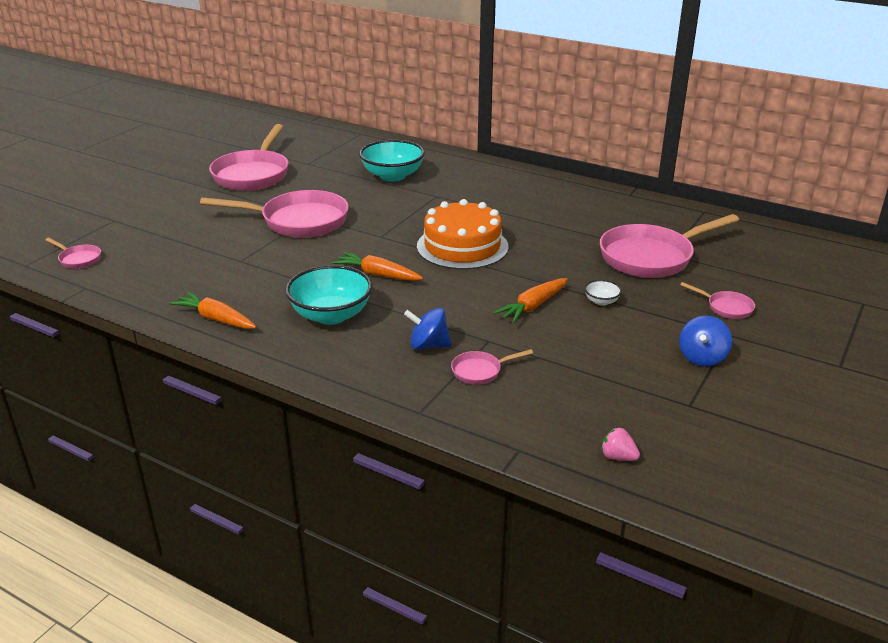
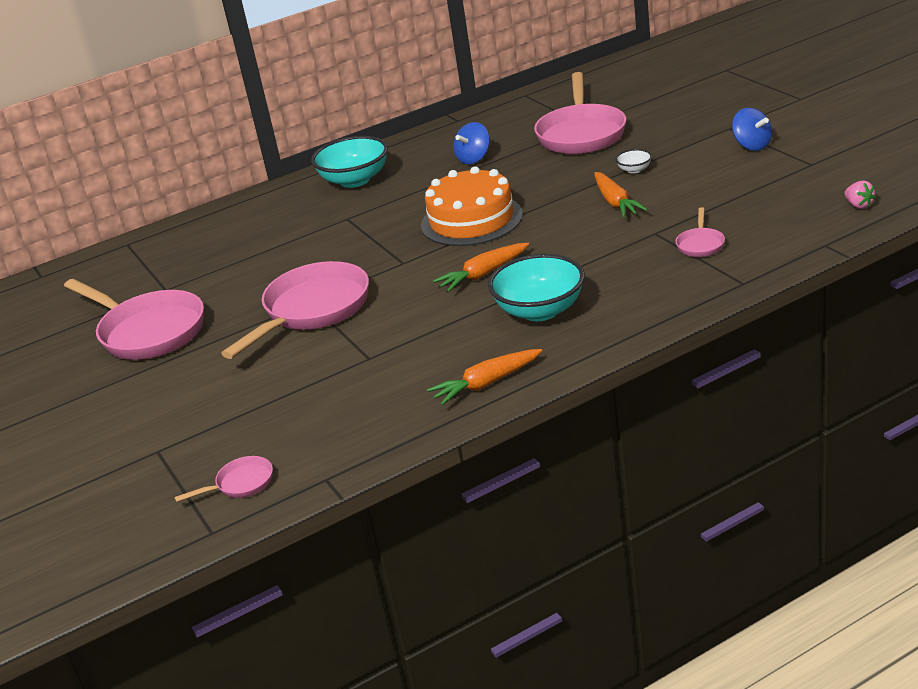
camera: 55 degrees left, 0 degrees up
turquoise bowl [359,140,425,182] -> turquoise bowl moved to [311,136,388,188]
blue spinning top [404,308,451,350] -> blue spinning top moved to [453,122,490,164]
pink strawberry [601,427,640,461] -> pink strawberry turned 90 degrees counterclockwise [844,180,876,209]
pink pan [680,282,755,319] -> none

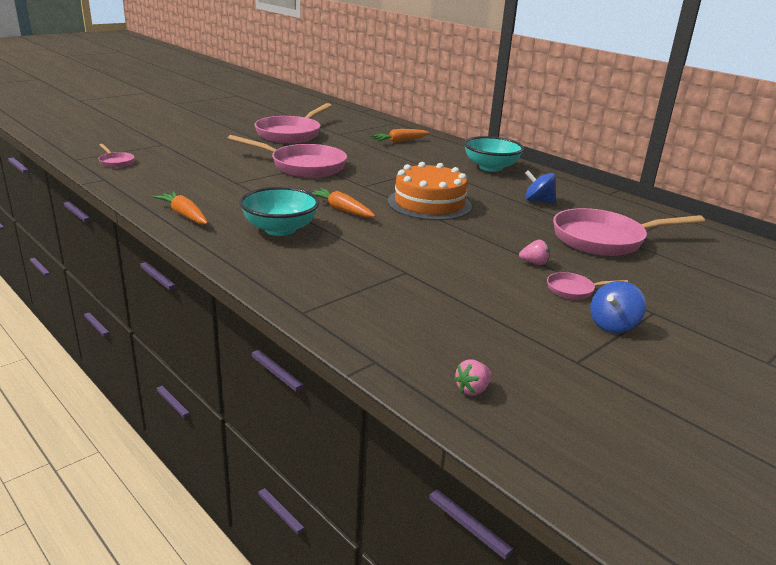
camera: 70 degrees right, 5 degrees down
orange carrot [594,172,648,218] -> orange carrot moved to [370,129,430,143]
white bowl [615,149,652,174] -> pink strawberry [519,239,550,265]
pink pan [675,207,725,257] -> pink pan moved to [547,272,628,300]

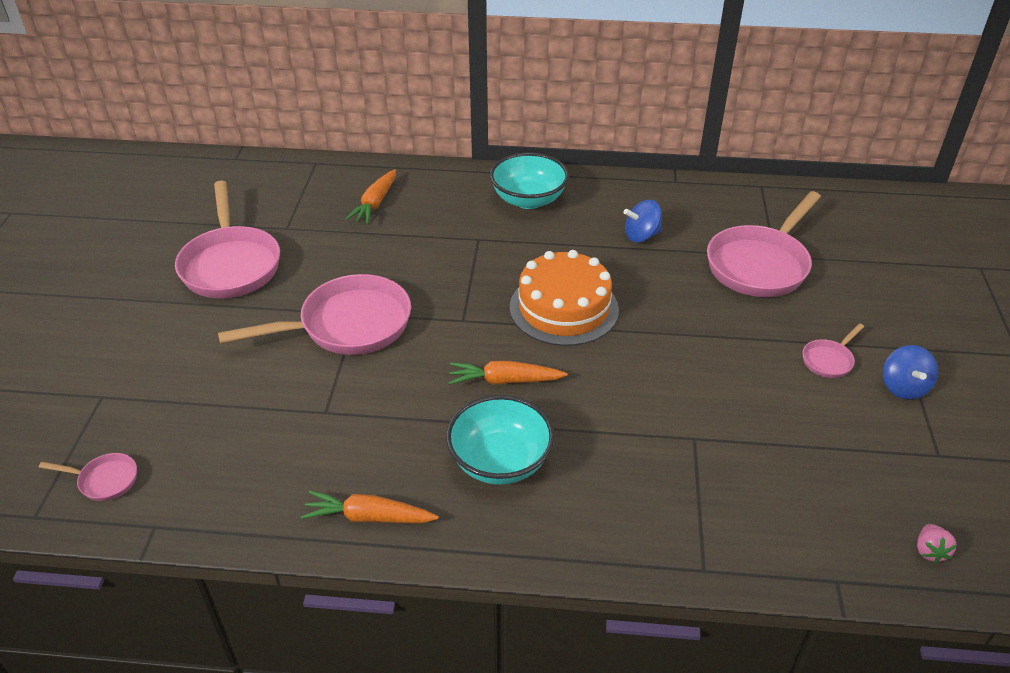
camera: 40 degrees left, 15 degrees up
pink strawberry [519,239,550,265] -> none

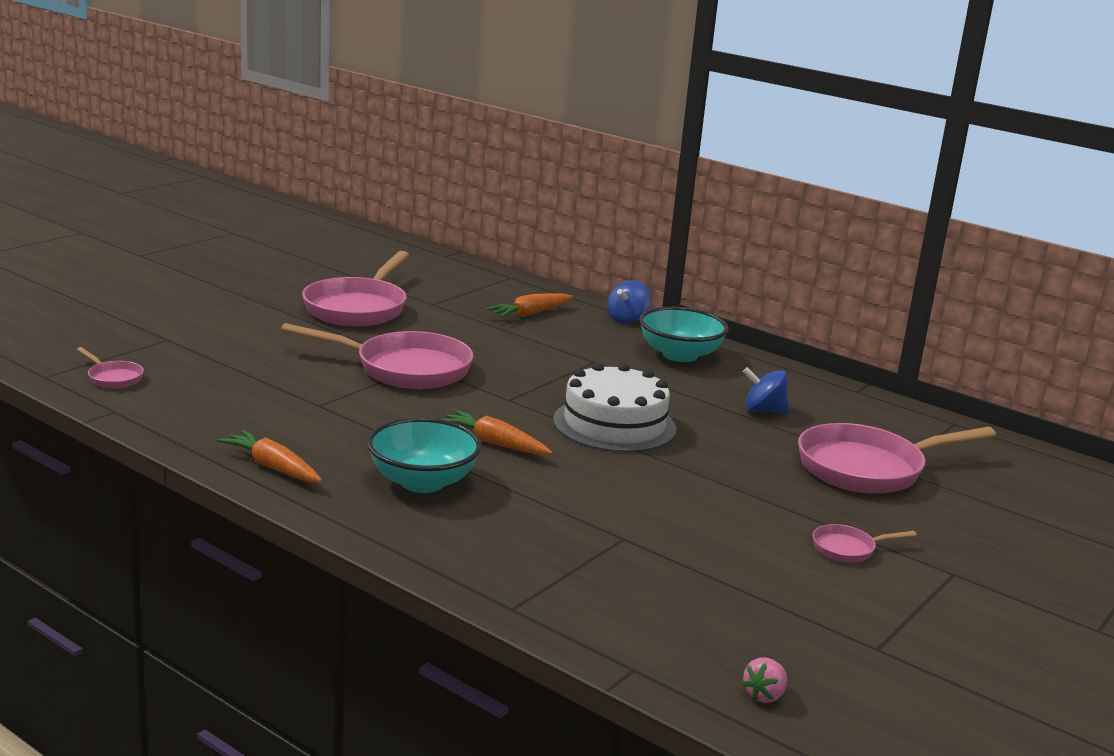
camera: 30 degrees right, 20 degrees down
orange cake [510,250,619,346] -> white cake [553,363,677,453]
blue spinning top [883,345,938,400] -> blue spinning top moved to [607,280,651,323]

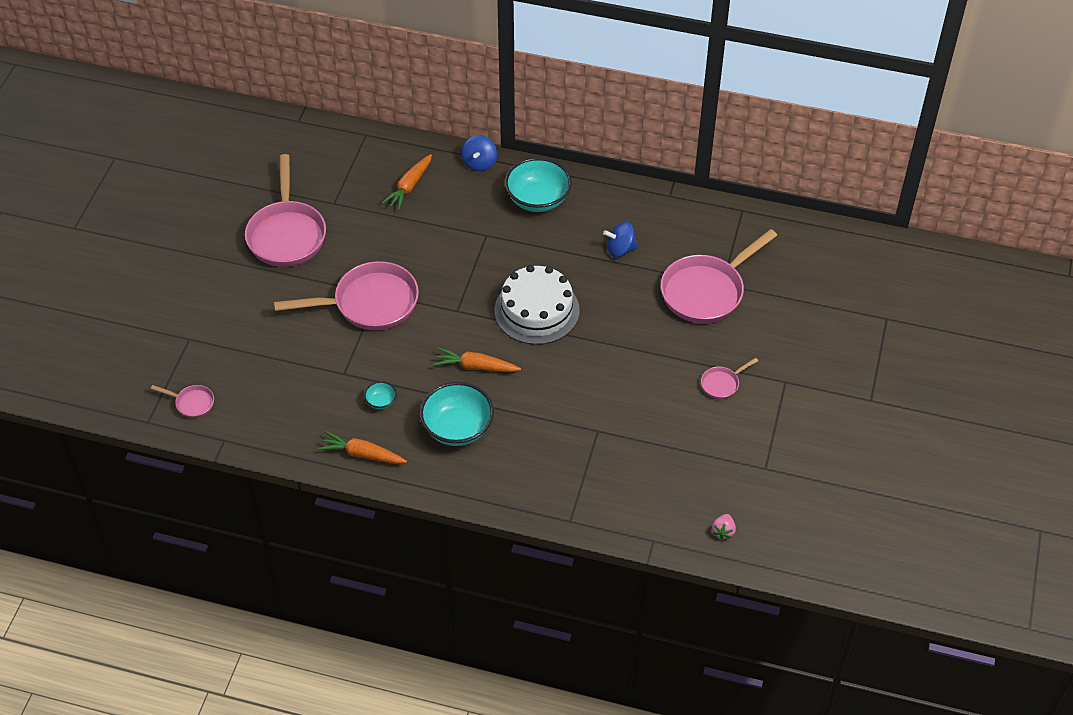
camera: 20 degrees left, 30 degrees up
none -> turquoise bowl [364,381,397,409]

